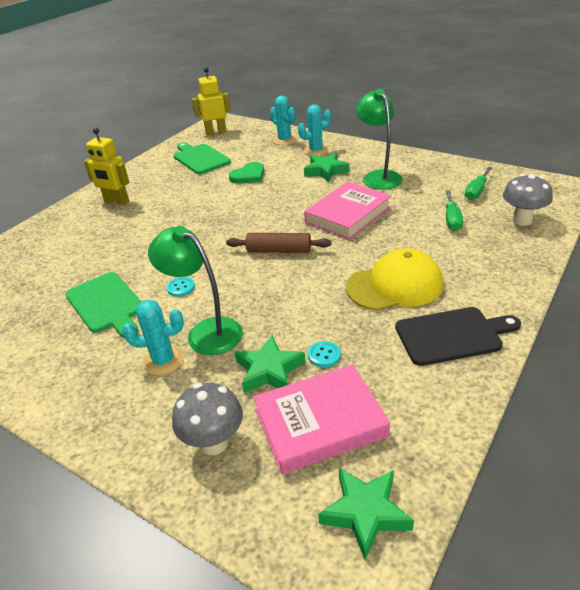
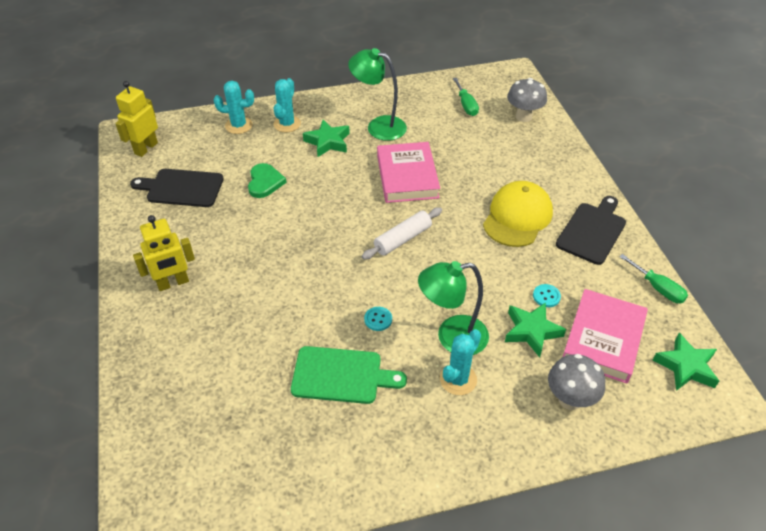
camera: 50 degrees left, 10 degrees up
green cutting board [174,142,231,174] -> black cutting board [130,169,224,207]
brown rolling pin [226,233,331,253] -> white rolling pin [362,207,442,260]
green screwdriver [446,191,463,231] -> green screwdriver moved to [619,254,688,303]

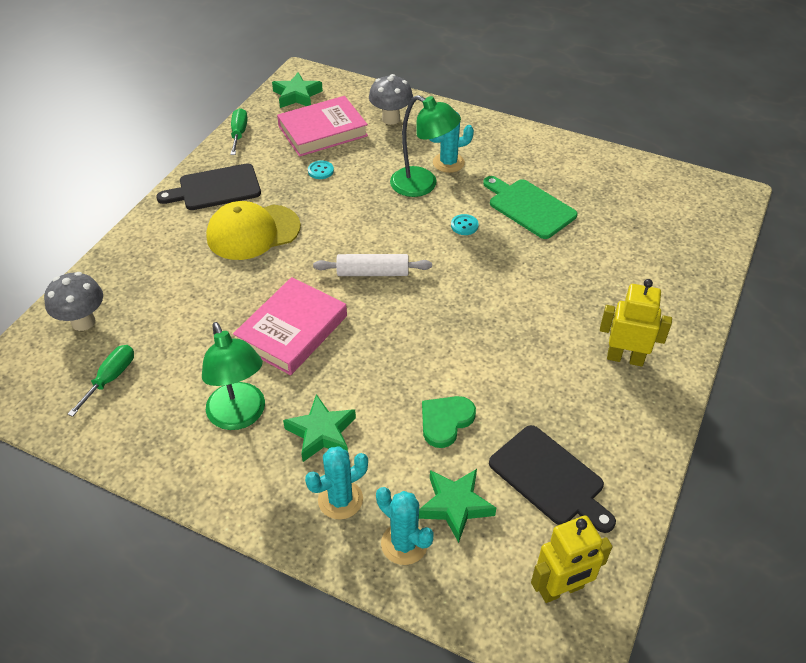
camera: 140 degrees left, 0 degrees up
green star [505,302,566,357] -> green star moved to [419,469,496,543]

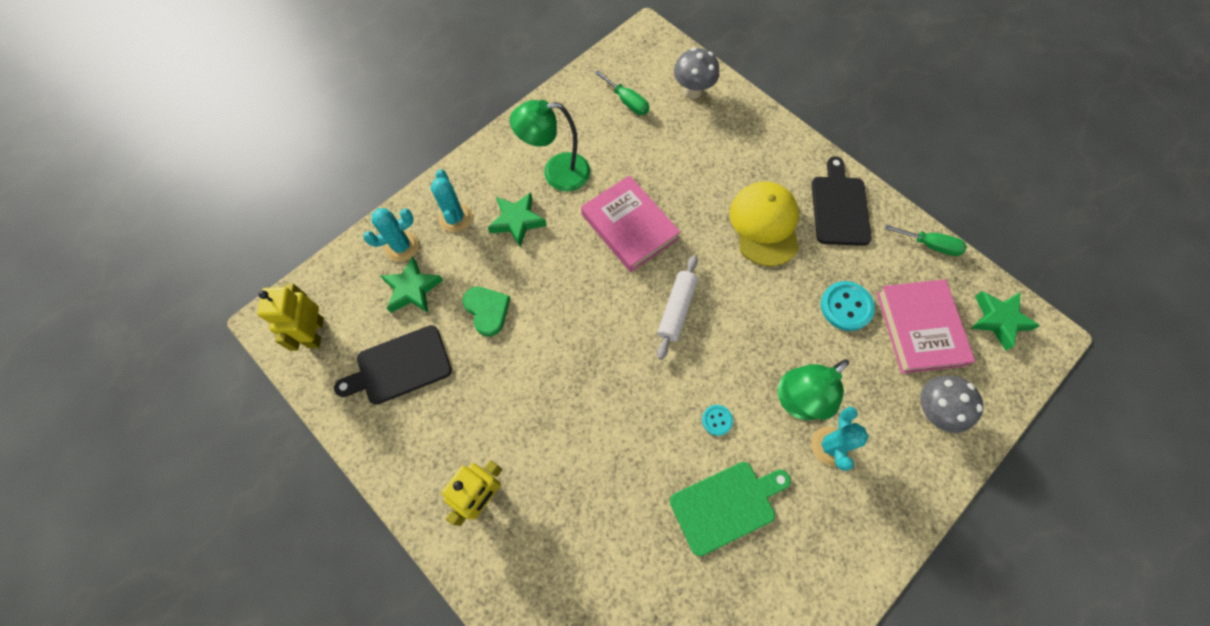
camera: 110 degrees right, 20 degrees up
turquoise button [308,160,334,179] -> turquoise button [821,281,875,331], size x1.80

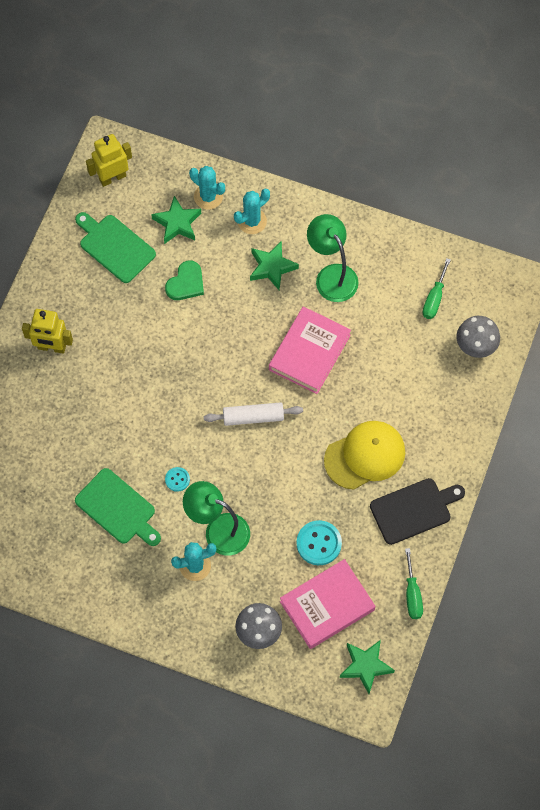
camera: 65 degrees right, 0 degrees up
black cutting board [334,325,452,405] -> green cutting board [75,212,156,283]

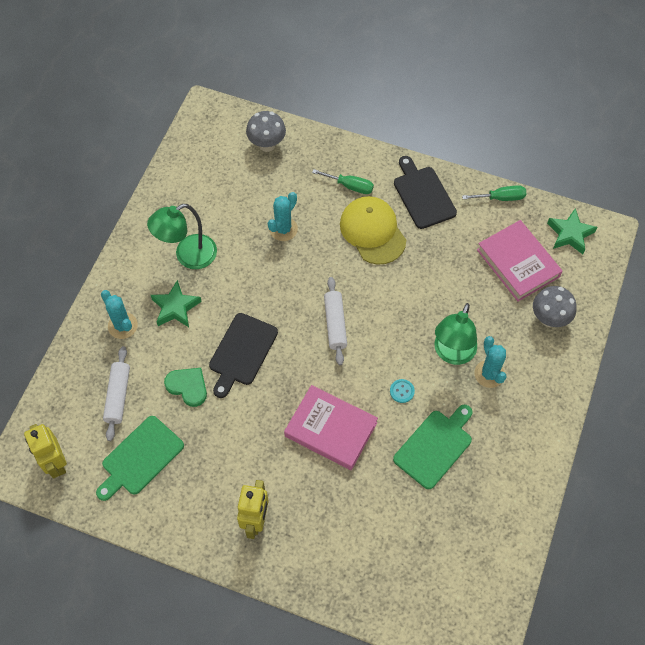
camera: 90 degrees left, 5 degrees down
green star [151,196,201,244] -> white rolling pin [103,346,130,441]
turquoise cactus [189,166,225,210] -> turquoise cactus moved to [268,192,298,241]
pink book [269,306,351,394] -> pink book moved to [284,385,378,470]
turquoise button [296,520,342,565] -> none
green screwdriver [423,258,451,319] -> green screwdriver moved to [312,169,374,194]
none -> black cutting board [209,313,278,398]

